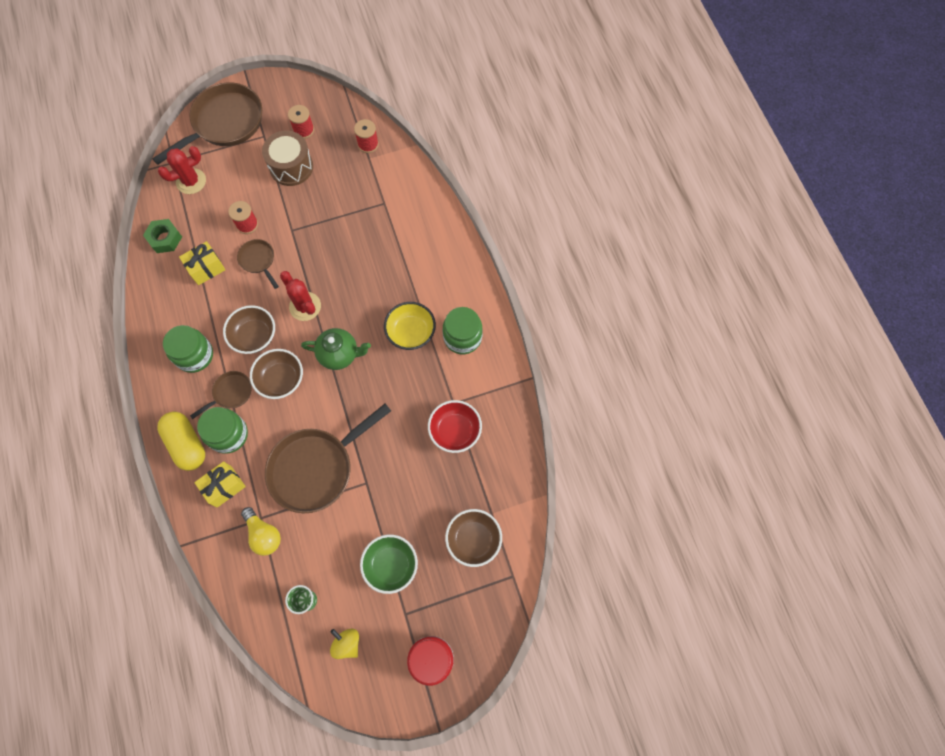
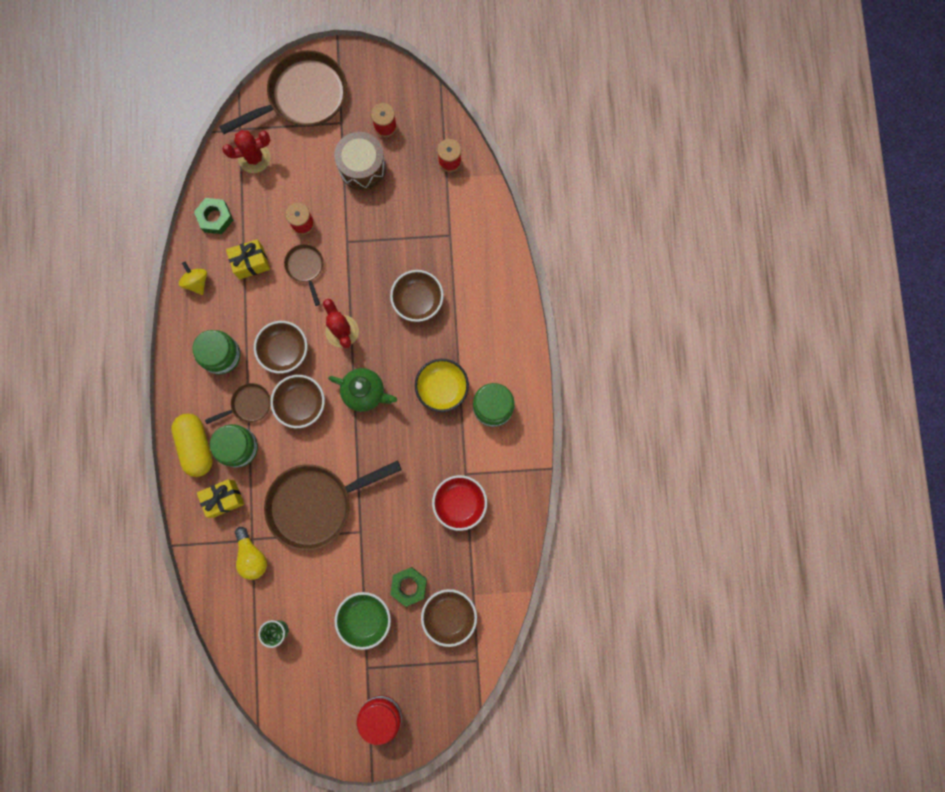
camera: 15 degrees right, 10 degrees up
yellow spinning top [330,629,359,659] -> yellow spinning top moved to [179,262,207,295]
none -> brown bowl [390,270,444,322]
none -> green nut [390,567,427,607]

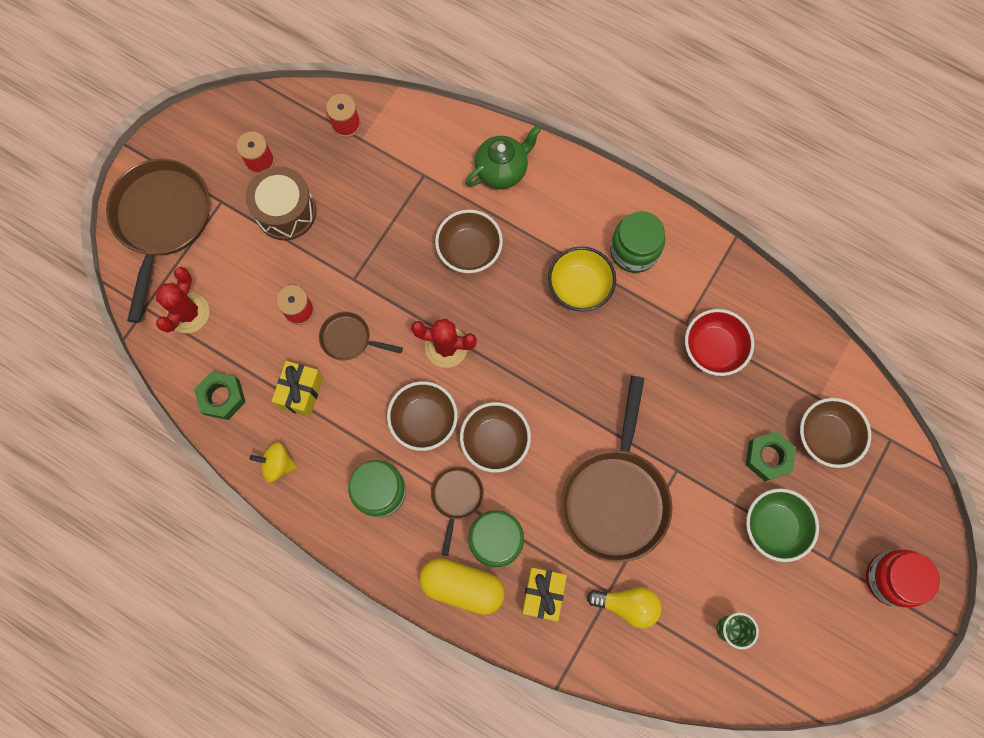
camera: 55 degrees left, 5 degrees down
green teapot [328,368,397,412] -> green teapot moved to [465,125,541,189]

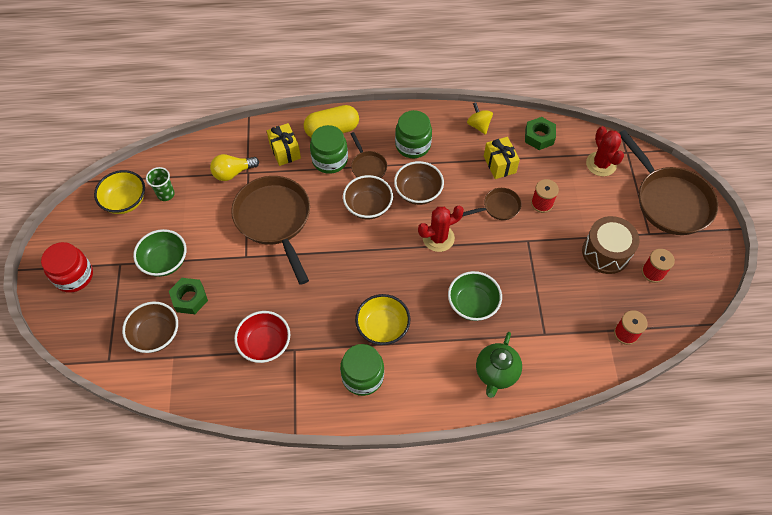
camera: 145 degrees right, 15 degrees down
yellow spinning top [250,442,298,483] -> yellow spinning top turned 90 degrees counterclockwise [467,102,493,135]
brown bowl [435,210,503,273] -> green bowl [448,271,502,321]
none -> yellow bowl [94,170,145,214]

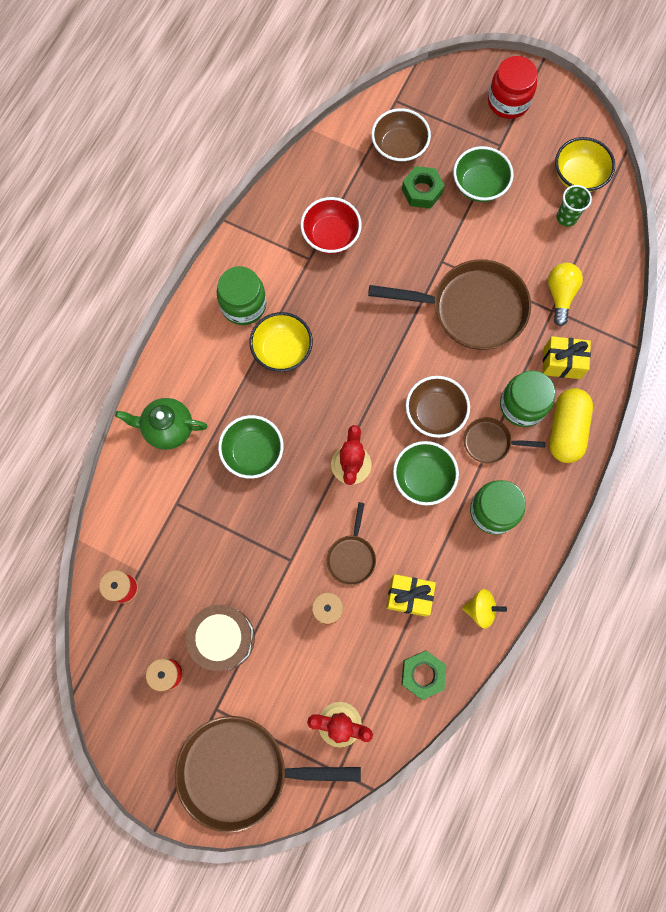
camera: 120 degrees right, 15 degrees up
brown bowl [394,161,444,205] -> green bowl [393,441,459,505]
green teapot [476,332,522,398] -> green teapot turned 45 degrees counterclockwise [115,398,208,450]

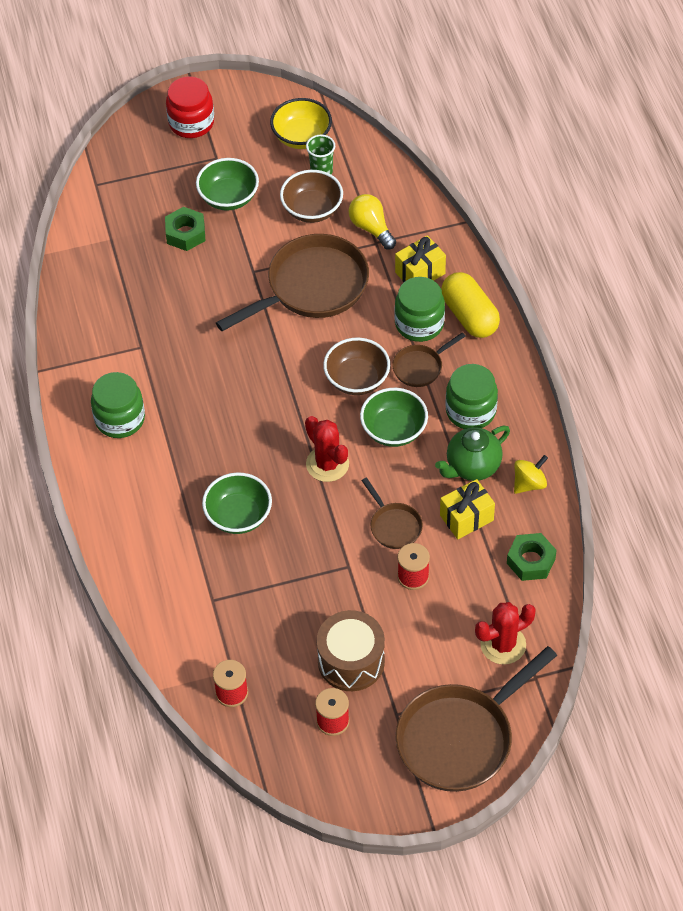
camera: 40 degrees left, 20 degrees down
green teapot [115,398,208,450] -> green teapot moved to [435,426,510,481]
yellow bowl [249,312,313,372] -> none
red bowl [301,197,362,254] -> none
brown bowl [371,108,431,163] -> brown bowl moved to [280,170,343,223]

